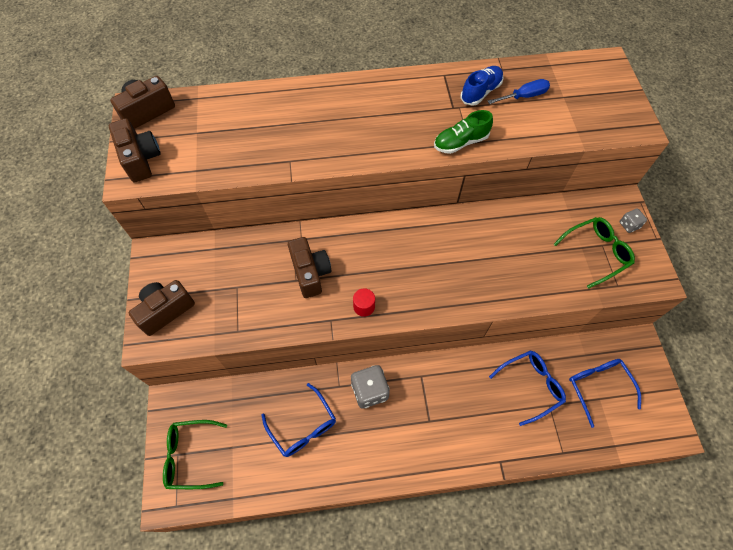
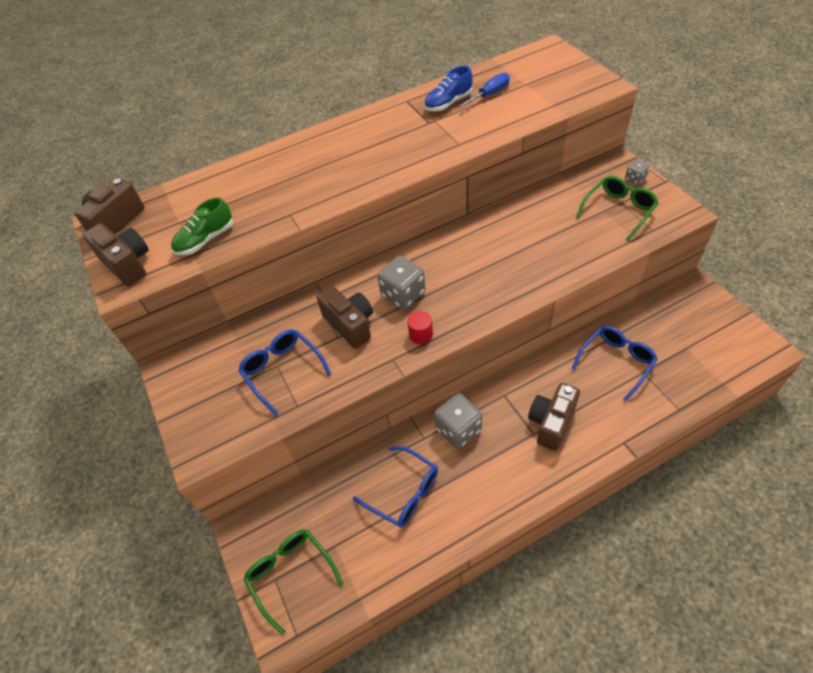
camera: 15 degrees left, 10 degrees down
brown camera [129,280,195,336] -> brown camera moved to [528,383,580,451]
green glasses [163,420,227,489] -> green glasses turned 75 degrees clockwise [244,529,344,635]
green shoe [434,110,493,154] -> green shoe moved to [171,197,233,255]
blue shoe [460,66,504,106] -> blue shoe turned 150 degrees counterclockwise [424,66,473,111]
blue glasses [569,359,641,428] -> blue glasses moved to [238,329,332,415]
none -> grey dice [377,256,425,309]

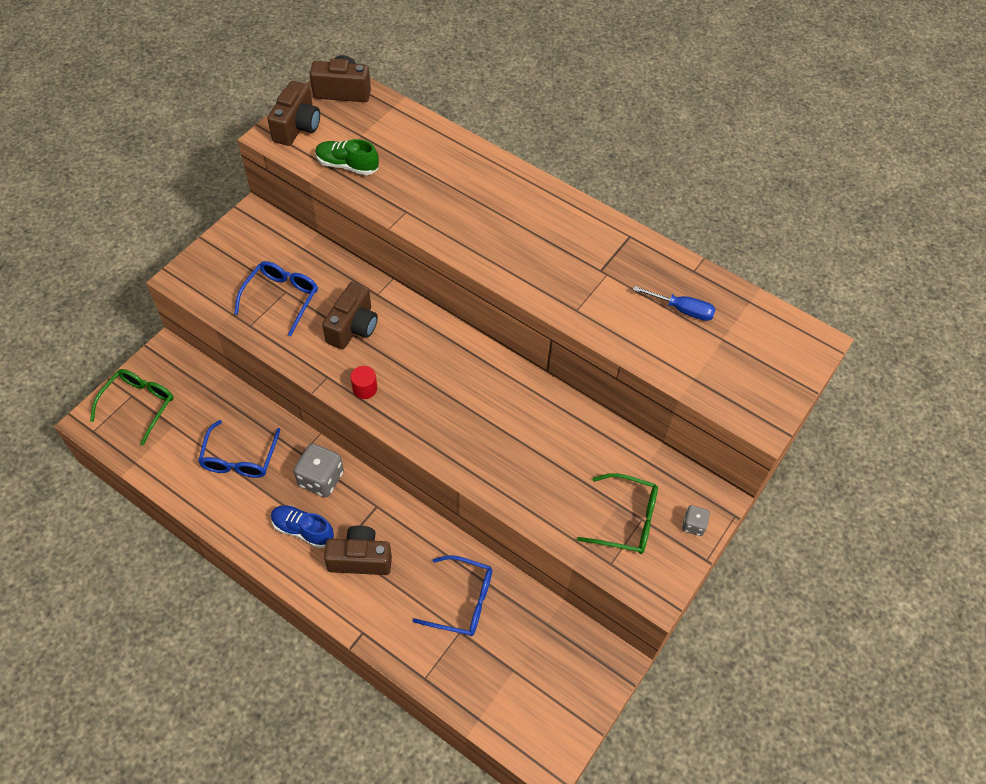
camera: 55 degrees right, 5 degrees up
grey dice [377,256,425,309] -> none
blue shoe [424,66,473,111] -> blue shoe moved to [271,505,334,549]

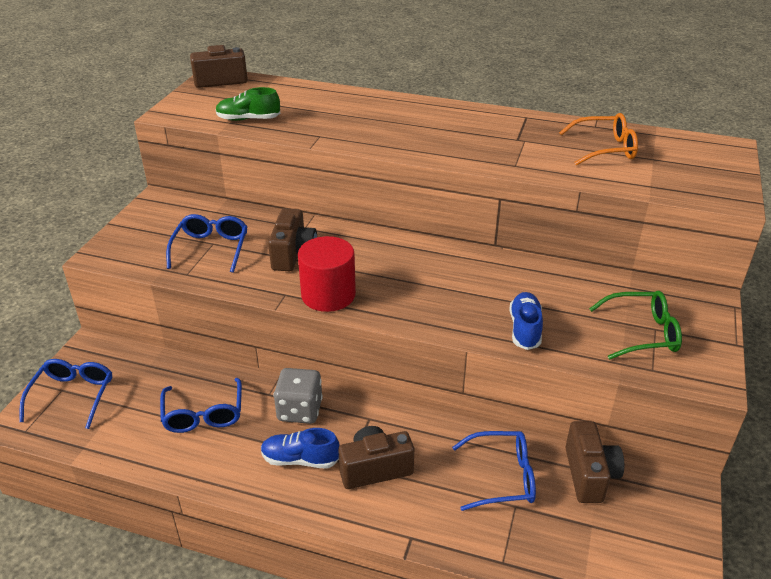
camera: 15 degrees left, 20 degrees down
green glasses [90,369,174,445] -> blue glasses [19,359,112,429]
brown camera [267,81,320,146] -> brown camera moved to [565,421,624,503]
red cylinder [351,366,377,399] -> red cylinder [298,236,356,312], size x2.09
blue screwdriver [633,286,716,321] -> orange glasses [559,113,638,166]
grey dice [682,505,710,536] -> none
none -> blue shoe [510,292,543,350]

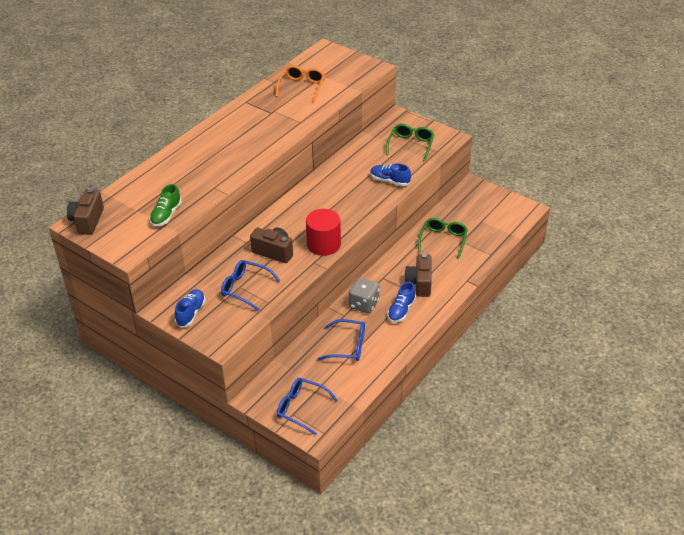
camera: 70 degrees left, 5 degrees up
blue glasses [452,431,536,511] -> green glasses [418,218,468,259]
brown camera [565,421,624,503] -> none
none -> blue shoe [175,289,206,327]

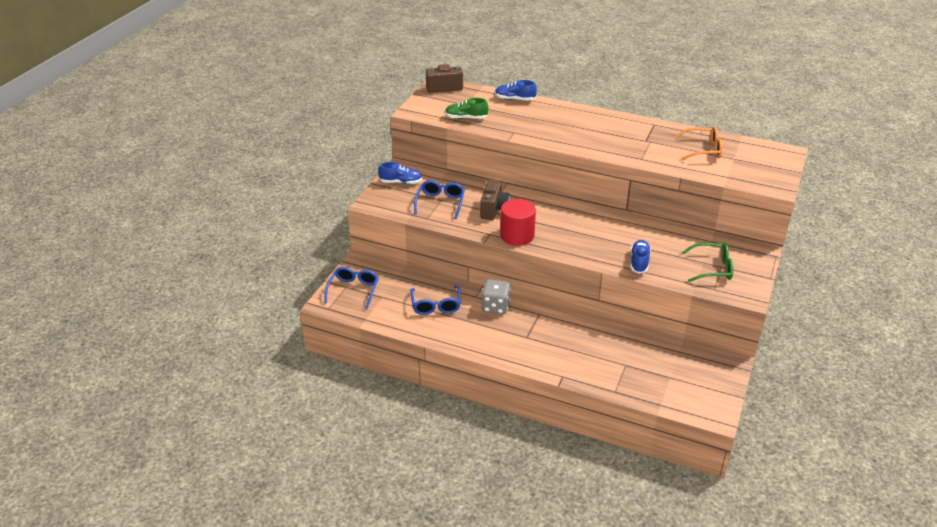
camera: 75 degrees right, 5 degrees down
blue shoe [387,282,416,323] -> blue shoe moved to [495,80,537,101]
brown camera [404,254,432,297] -> none
green glasses [418,218,468,259] -> none

